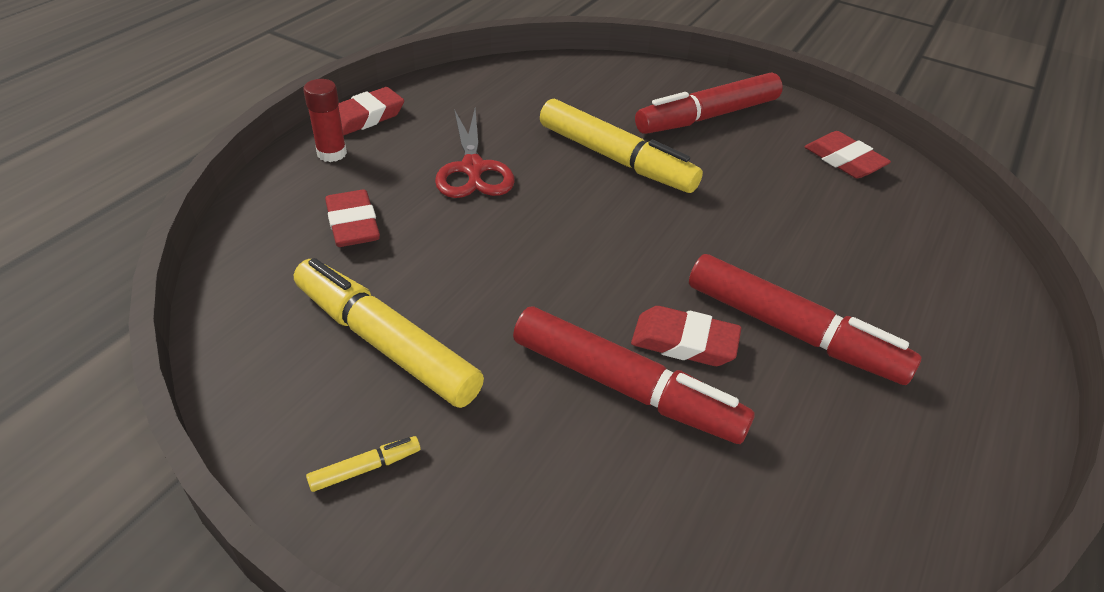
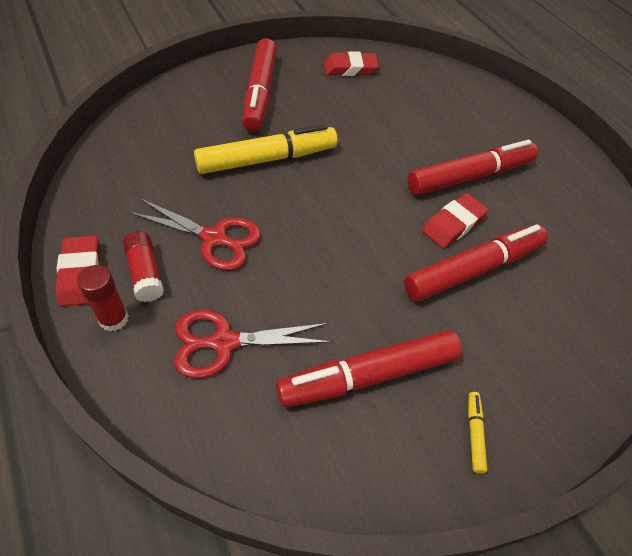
camera: 60 degrees left, 10 degrees up
yellow marker [294,258,484,408] -> red marker [276,330,462,408]
red eraser [325,190,380,247] -> red scissors [174,310,332,378]
none -> red glue stick [123,231,164,302]

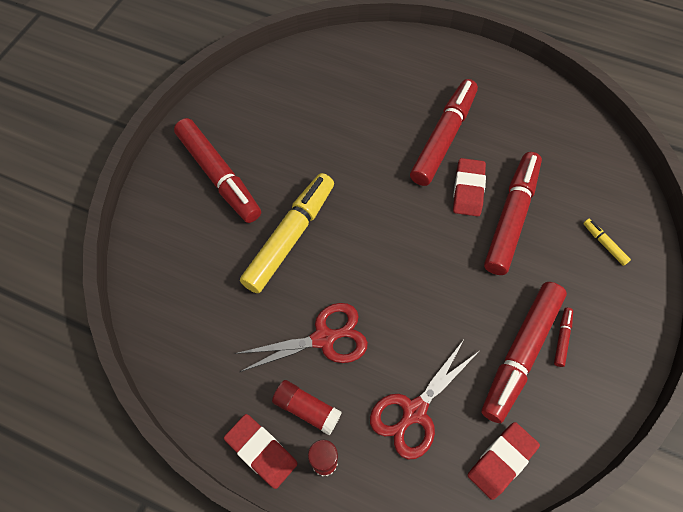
camera: 35 degrees left, 10 degrees up
red eraser [324,52,379,76] -> red eraser moved to [468,422,540,500]
yellow marker [468,392,487,473] -> yellow marker moved to [583,219,631,266]
none -> red marker [554,308,573,367]

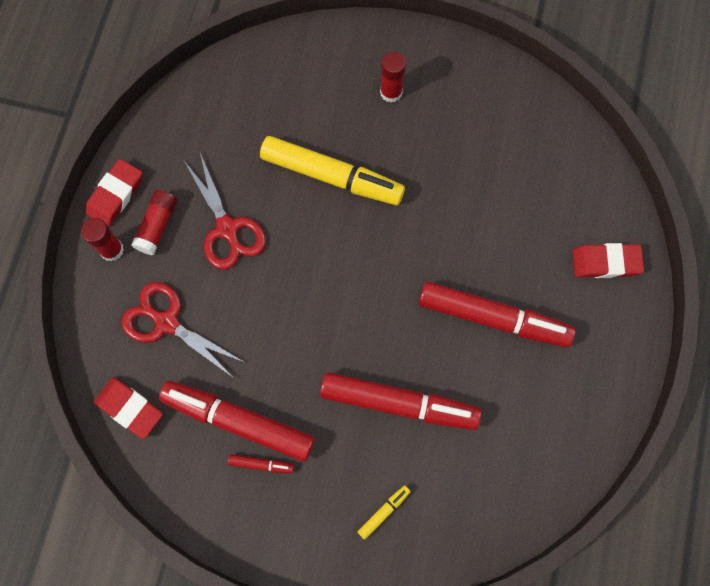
camera: 80 degrees right, 10 degrees up
red marker [174,118,261,223] -> red glue stick [380,52,406,103]
red eraser [453,158,486,216] -> red eraser moved to [572,243,644,278]

